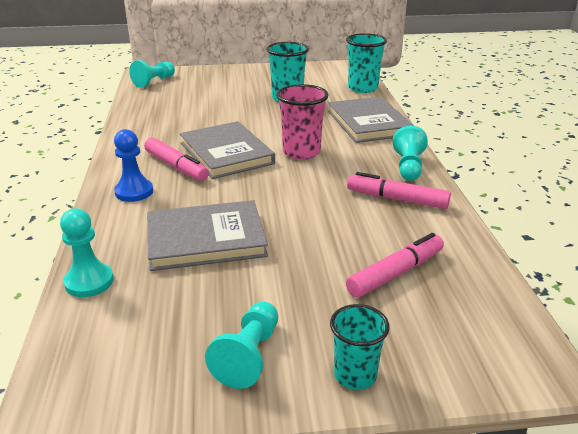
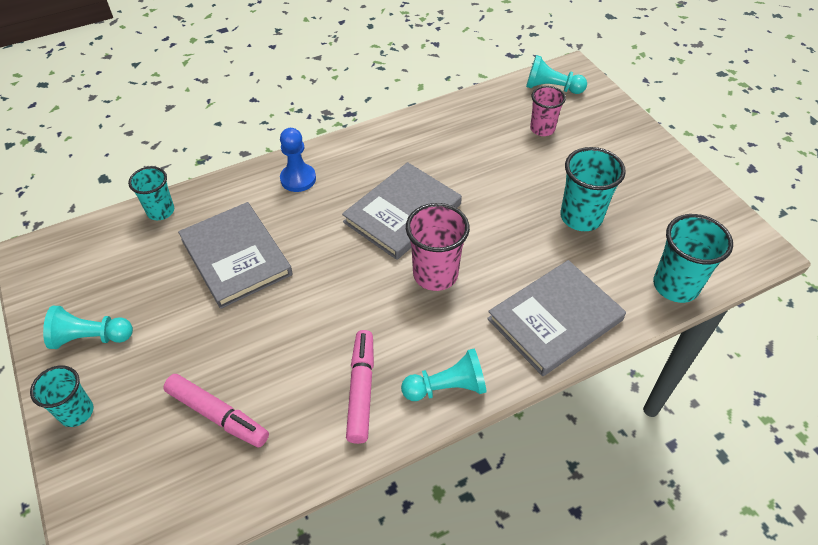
camera: 70 degrees right, 20 degrees up
turquoise pawn [60,208,114,297] -> turquoise cup [128,167,174,220]
pink marker [144,137,209,181] -> none
none -> pink cup [530,86,566,136]

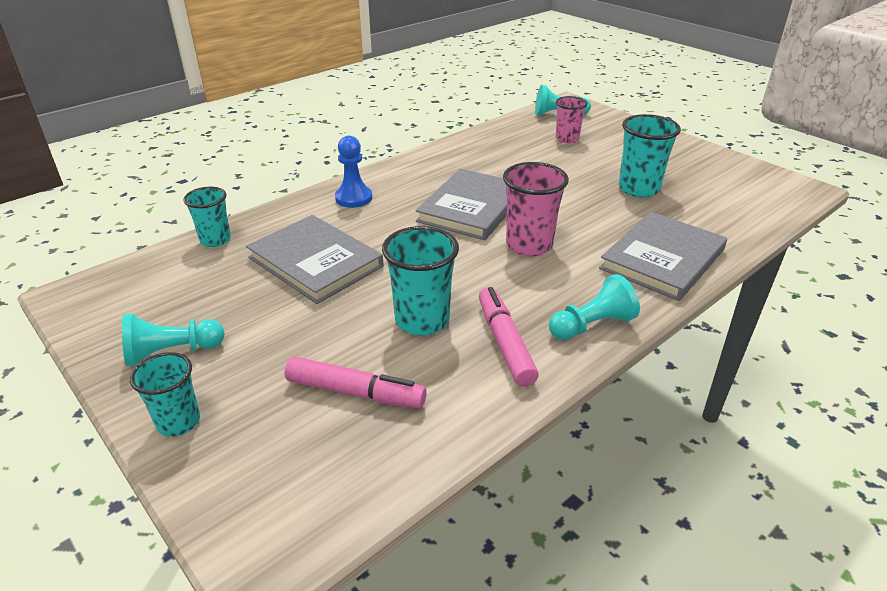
camera: 15 degrees left, 15 degrees down
turquoise cup [653,214,733,303] -> turquoise cup moved to [382,226,459,336]

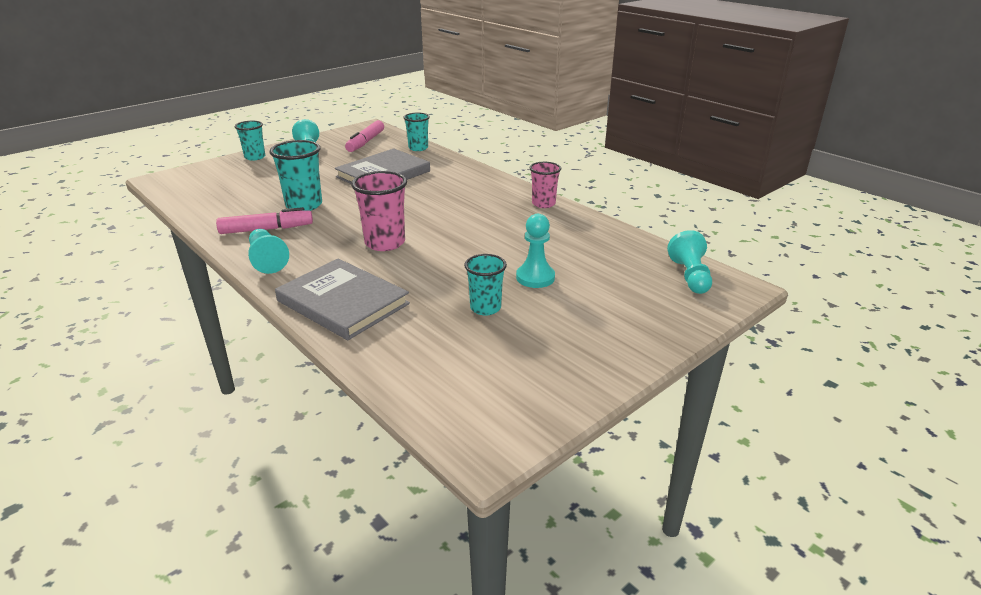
camera: 90 degrees right, 5 degrees down
pink marker [284,357,427,408] -> pink marker moved to [345,120,384,152]
blue pawn [335,136,372,208] -> none
grey book [415,169,507,240] -> none
pink cup [556,96,588,144] -> pink cup moved to [530,162,561,208]
turquoise cup [619,114,681,197] -> turquoise cup [464,254,507,316], size x0.66
none -> turquoise pawn [516,214,555,288]

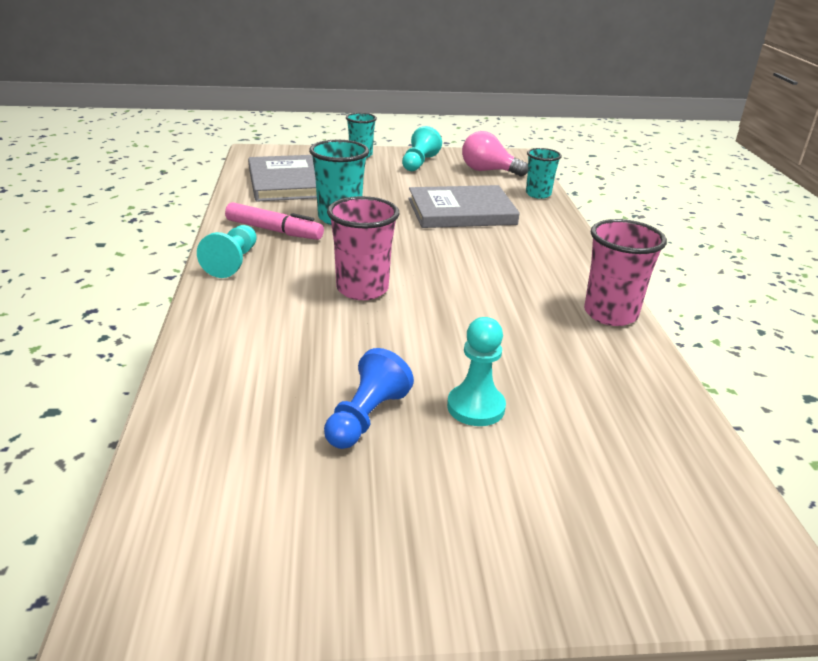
camera: 35 degrees right, 0 degrees up
grey book [275,258,410,340] -> grey book moved to [248,155,317,202]
pink marker [345,120,384,152] -> pink light bulb [462,131,528,176]
turquoise cup [464,254,507,316] -> blue pawn [324,348,414,449]
pink cup [530,162,561,208] -> pink cup [584,219,667,326], size x1.52
turquoise pawn [667,230,712,294] -> none

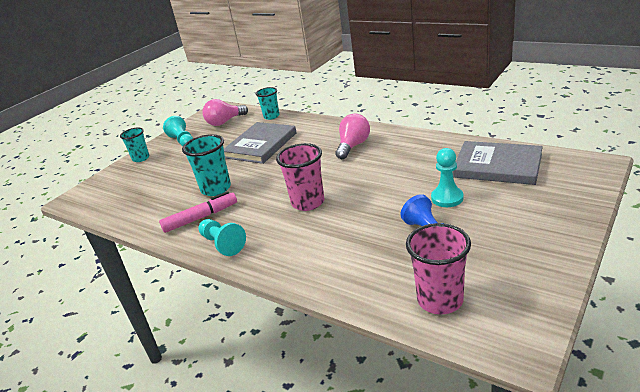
camera: 45 degrees left, 0 degrees up
grey book [248,155,317,202] -> grey book moved to [453,141,543,185]
pink cup [584,219,667,326] -> pink cup moved to [406,223,471,315]
none -> pink light bulb [335,114,370,159]

